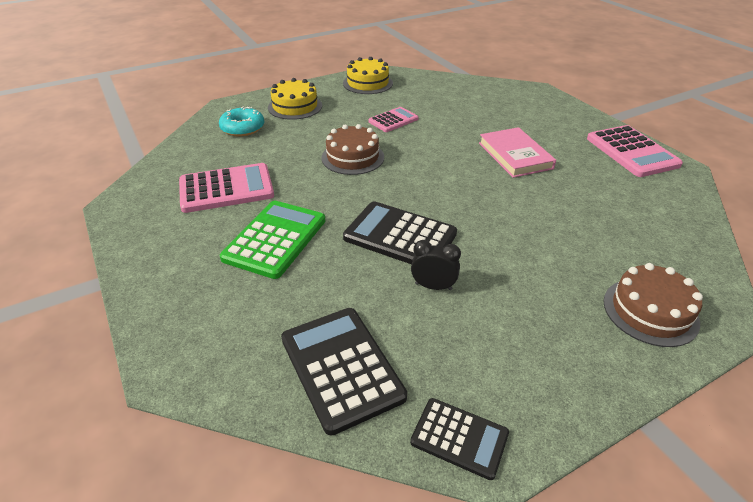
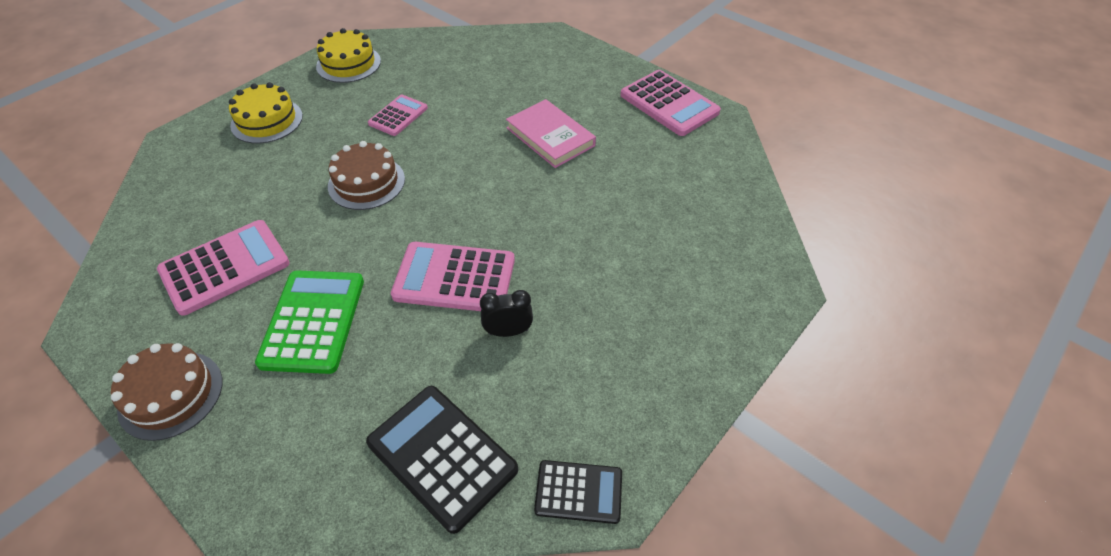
camera: 20 degrees left, 10 degrees up
turquoise donut [219,106,264,136] -> none
black calculator [343,201,457,264] -> pink calculator [391,242,515,311]
brown cake [603,263,703,347] -> brown cake moved to [111,343,222,441]

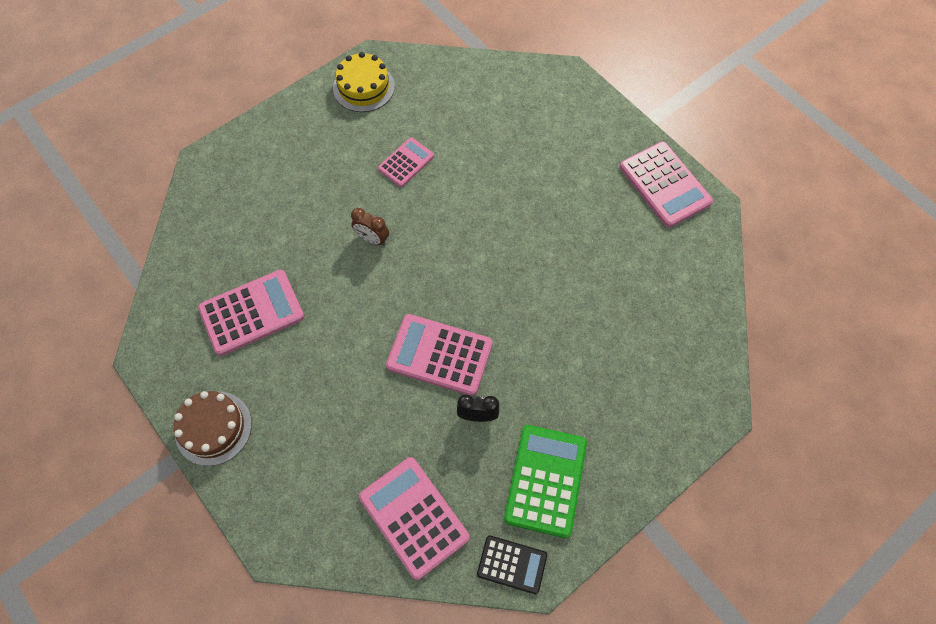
camera: 10 degrees right, 15 degrees up
yellow cake [229,82,303,144] -> none
green calculator [255,270,364,374] -> green calculator moved to [504,425,587,538]
brown cake [328,141,405,210] -> brown clock [351,208,389,246]
black calculator [366,386,518,534] -> pink calculator [359,457,470,580]
pink book [506,99,596,168] -> none

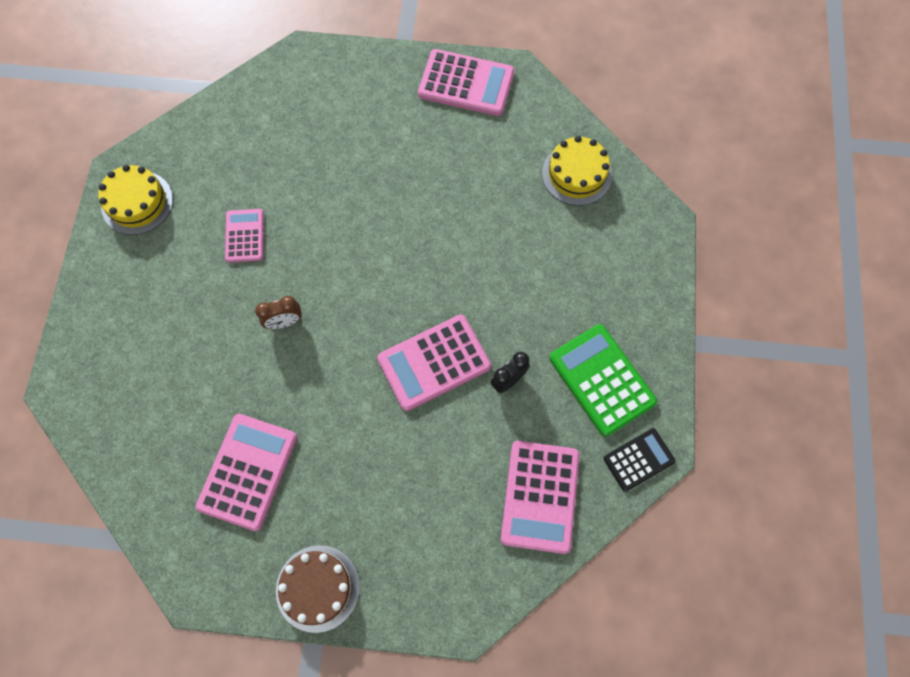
camera: 45 degrees left, 5 degrees up
pink calculator [359,457,470,580] -> pink calculator turned 90 degrees counterclockwise [501,441,580,554]
none -> yellow cake [542,136,612,206]

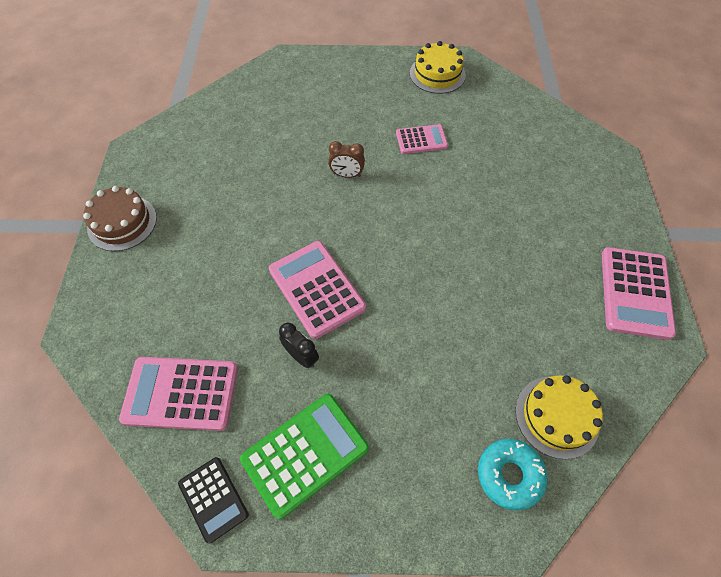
camera: 85 degrees right, 10 degrees down
pink calculator [196,414,297,531] -> none
brown clock [255,296,302,329] -> brown clock turned 60 degrees counterclockwise [328,141,365,178]
none -> turquoise donut [478,439,547,510]

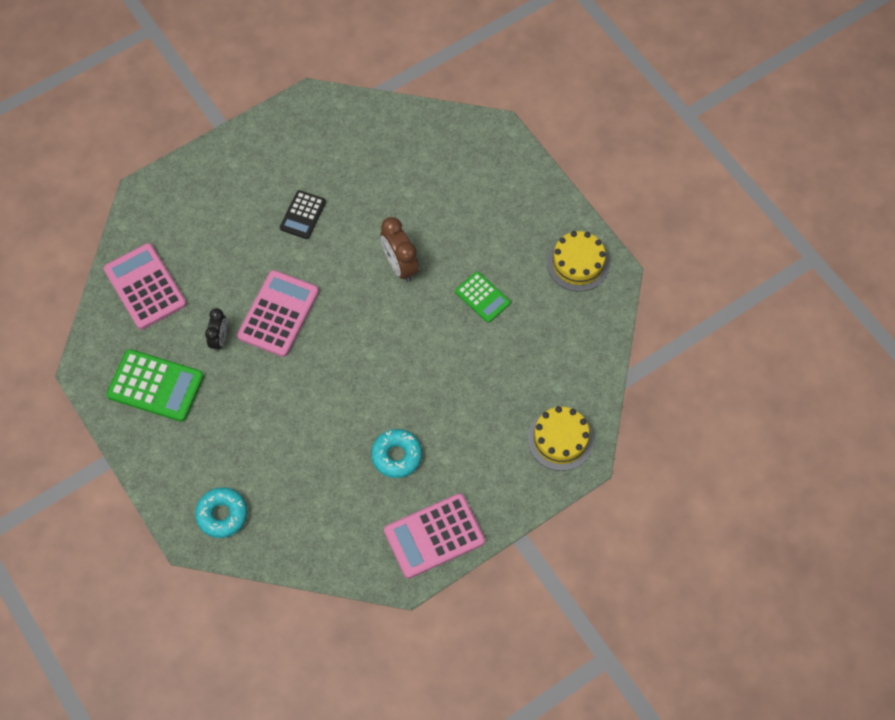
camera: 55 degrees right, 5 degrees up
brown cake [83,186,157,251] -> none
black calculator [178,457,249,544] -> black calculator moved to [280,190,326,239]
brown clock [328,141,365,178] -> brown clock [380,217,419,282], size x1.55
pink calculator [396,124,448,154] -> green calculator [455,272,510,323]
yellow cake [515,375,603,459] -> yellow cake moved to [528,406,594,471]
none -> turquoise donut [371,429,422,478]

